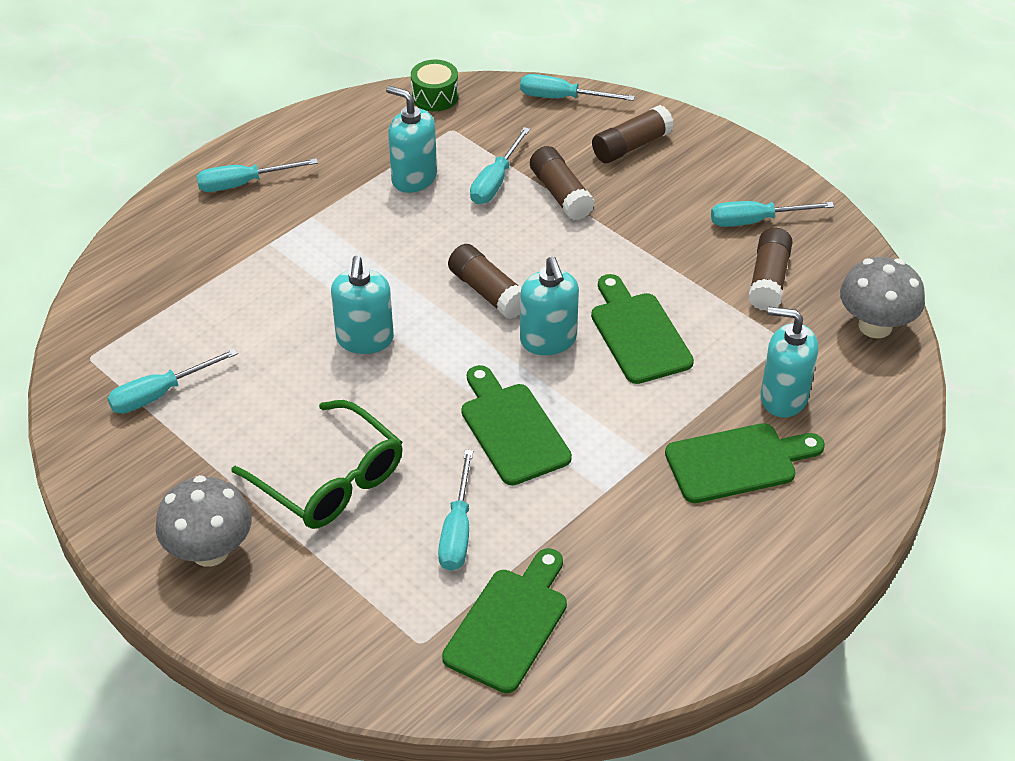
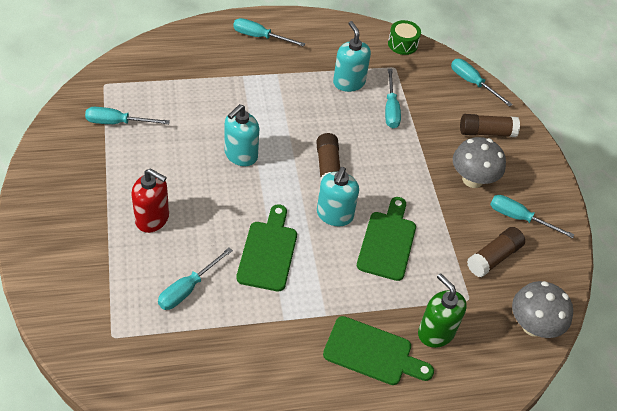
camera: 30 degrees right, 5 degrees up
grey mushroom [156,475,252,567] -> grey mushroom moved to [453,137,506,188]
green glasses [231,400,403,529] -> red soap dispenser [131,168,169,233]
green cutting board [442,548,567,693] -> none
turquoise screwdriver [470,127,530,204] -> turquoise screwdriver turned 60 degrees counterclockwise [385,69,401,128]
brown glue stick [530,146,595,220] -> none
turquoise soap dispenser [760,307,818,418] -> green soap dispenser [418,273,467,348]

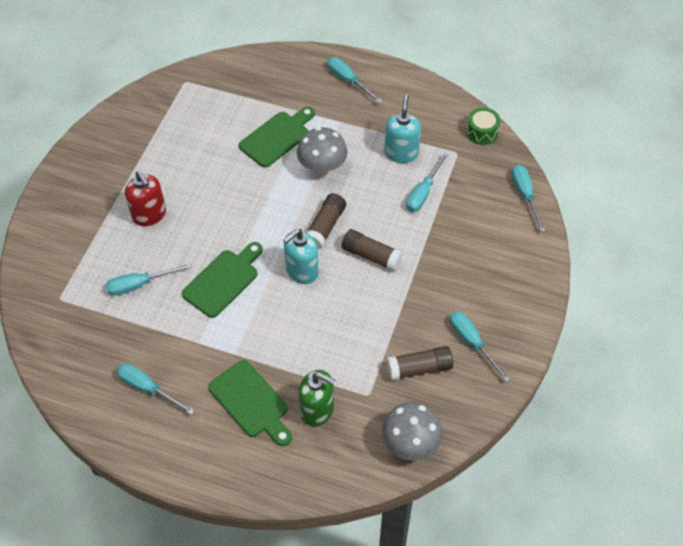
camera: 35 degrees right, 5 degrees up
turquoise screwdriver [85,107,170,124] -> turquoise screwdriver moved to [117,363,195,415]
turquoise soap dispenser [224,104,259,166] -> none
green cutting board [357,197,416,281] -> green cutting board moved to [239,107,315,168]
green soap dispenser [418,273,467,348] -> green soap dispenser turned 120 degrees clockwise [299,370,336,426]
grey mushroom [453,137,506,188] -> grey mushroom moved to [297,127,347,176]
brown glue stick [460,114,520,137] -> brown glue stick moved to [342,229,403,271]

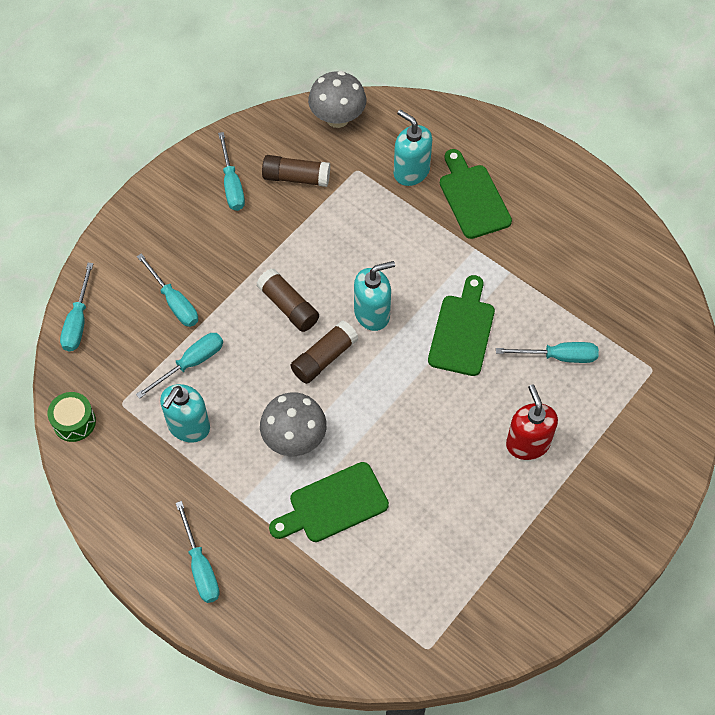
camera: 160 degrees left, 5 degrees up
turquoise screwdriver [117,363,195,415] -> turquoise screwdriver moved to [137,253,198,327]
green cutting board [182,242,263,318] -> green cutting board turned 135 degrees clockwise [428,275,495,376]
green soap dispenser [299,370,336,426] -> turquoise soap dispenser [394,110,432,186]

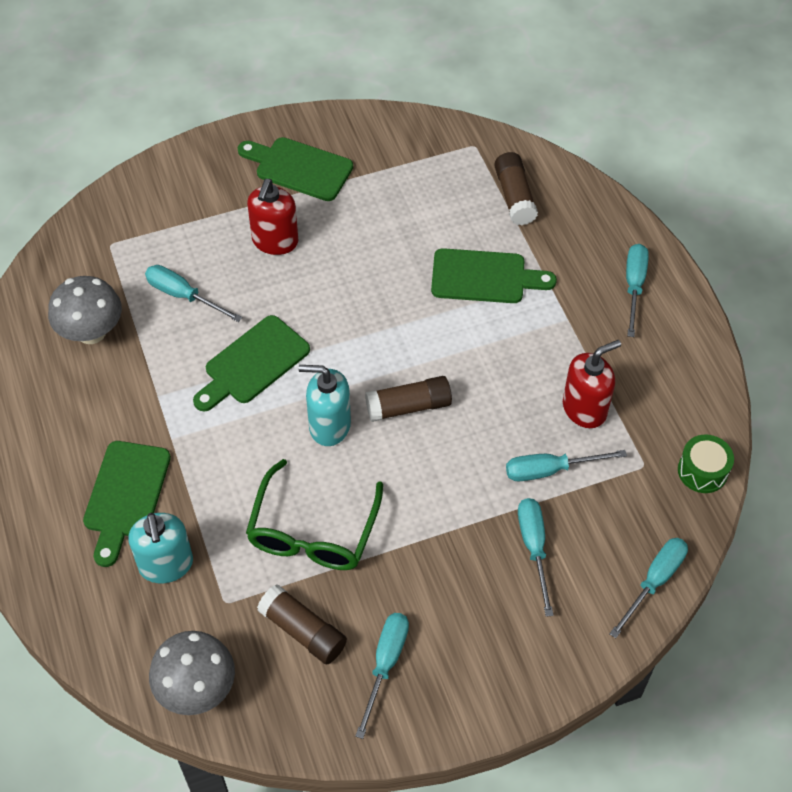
camera: 150 degrees left, 5 degrees down
turquoise soap dispenser [160,384,210,443] -> red soap dispenser [563,340,621,428]
brown glue stick [257,268,319,332] -> brown glue stick moved to [494,152,538,226]
grey mushroom [260,392,327,456] -> grey mushroom moved to [48,276,122,344]
none -> green cutting board [238,137,353,201]
none -> green glasses [246,459,383,570]

